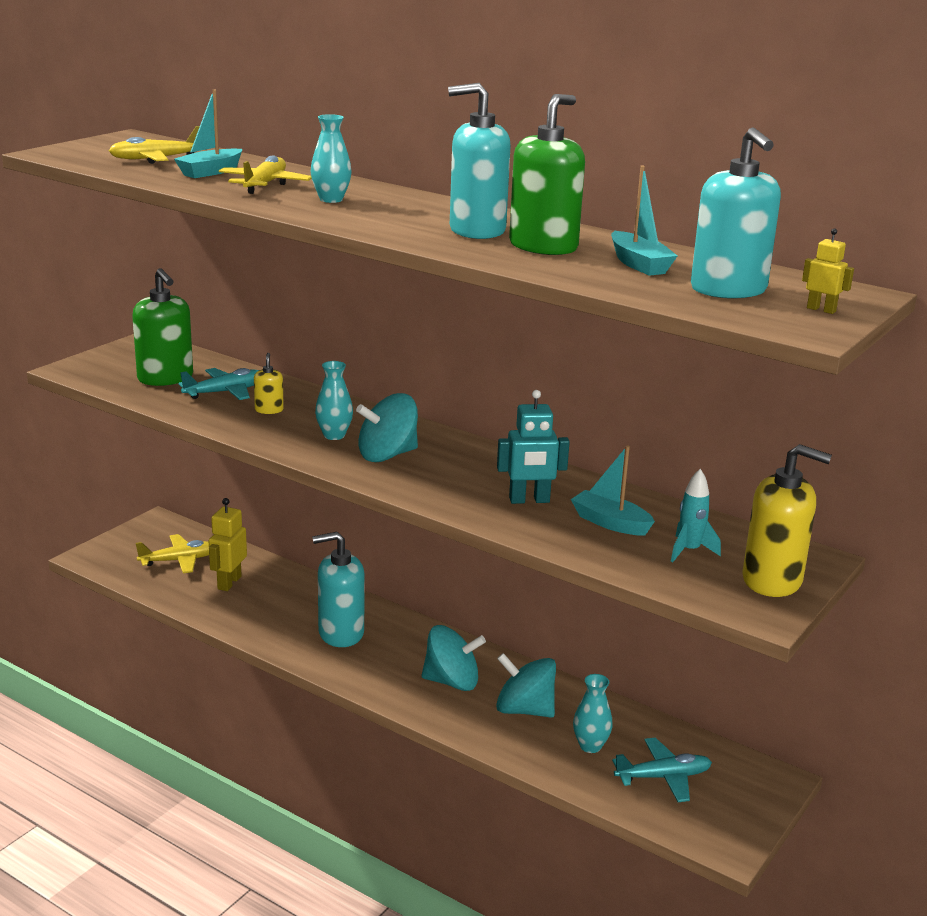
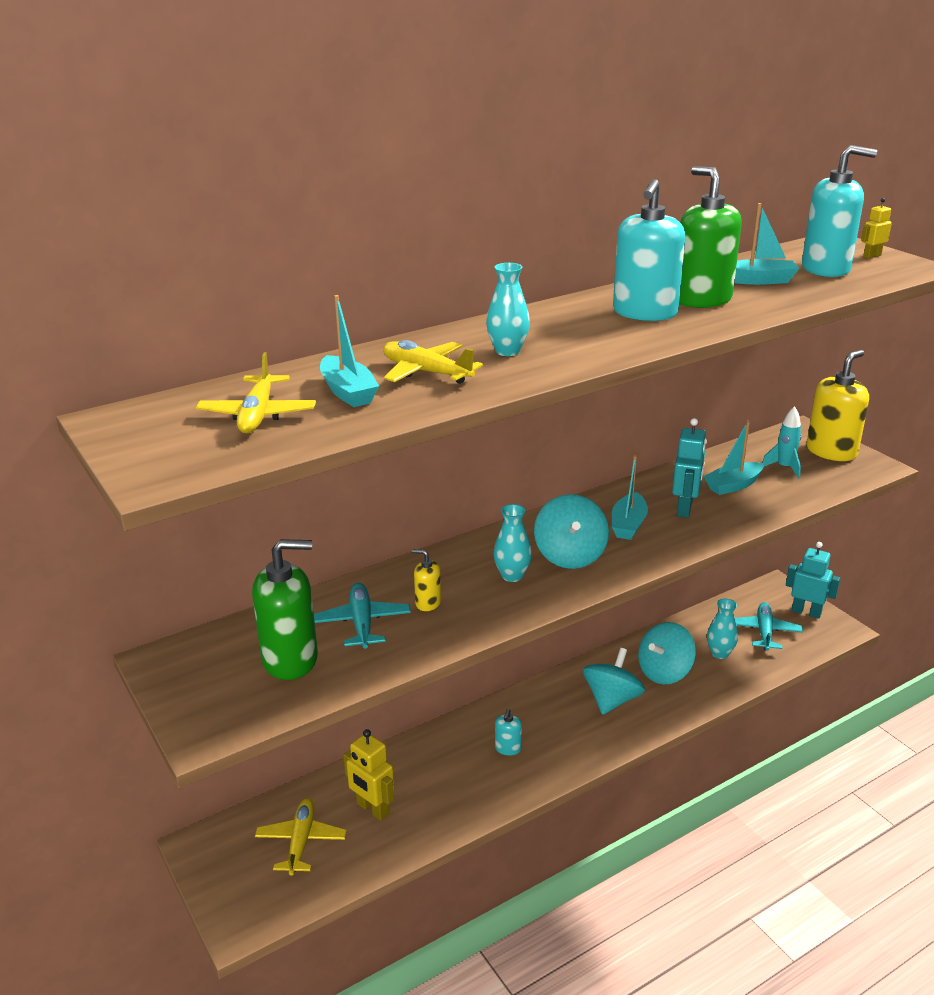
camera: 65 degrees left, 5 degrees up
turquoise soap dispenser [312,532,365,647] -> turquoise soap dispenser [495,709,522,756], size x0.48
none -> turquoise boat [612,455,648,540]
none -> turquoise robot [786,542,840,619]

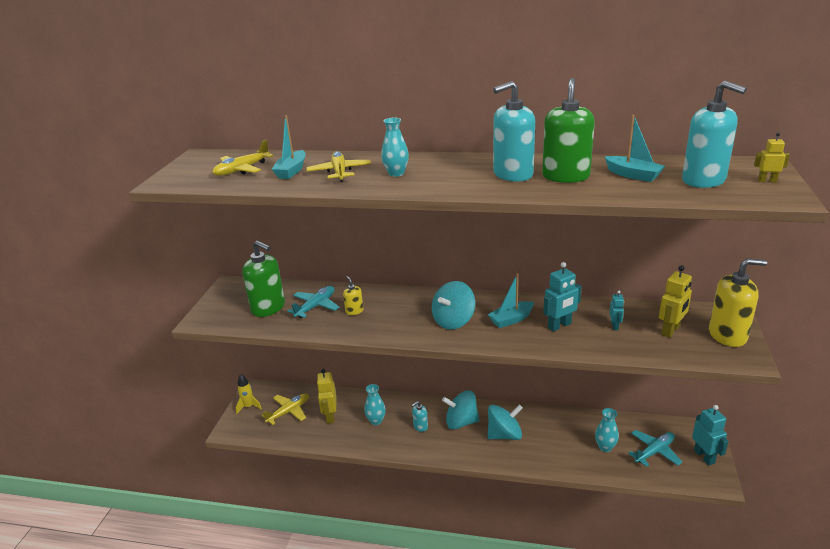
camera: 45 degrees right, 0 degrees up
turquoise vase [493,504,532,582] -> turquoise vase moved to [364,384,386,425]
turquoise spinning top [638,622,696,684] -> turquoise spinning top moved to [442,390,479,430]
turquoise boat [704,421,764,495] -> turquoise robot [609,291,624,330]
turquoise rocket [762,406,802,479] -> yellow robot [659,265,692,338]
none -> yellow rocket [236,374,262,414]

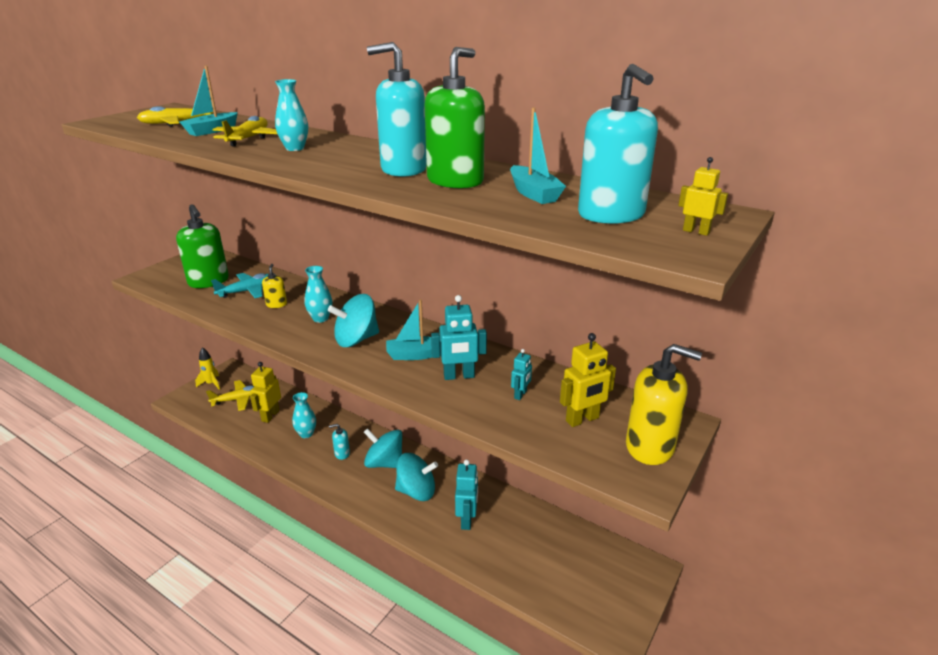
camera: 20 degrees right, 0 degrees up
turquoise vase [595,408,619,452] -> turquoise vase moved to [304,266,332,323]
turquoise plane [628,430,682,467] -> none
turquoise robot [692,405,729,466] -> turquoise robot moved to [455,459,478,530]

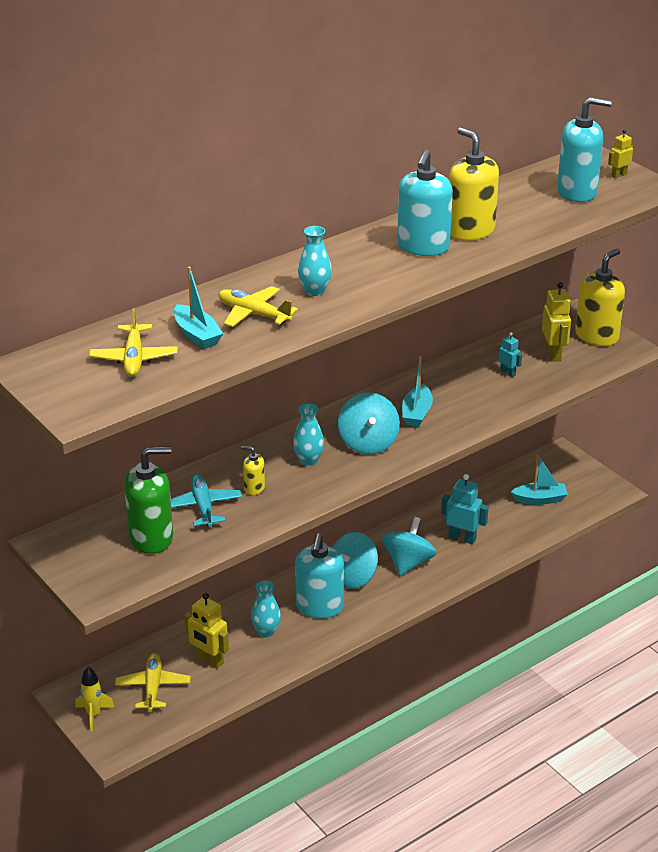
camera: 70 degrees left, 5 degrees up
turquoise soap dispenser [329,424,350,460] -> turquoise soap dispenser [295,534,344,618], size x2.08
green soap dispenser [425,47,485,188] -> yellow soap dispenser [449,127,499,241]
turquoise robot [431,295,487,380] -> none
turquoise boat [510,107,566,204] -> turquoise boat moved to [511,454,568,505]

